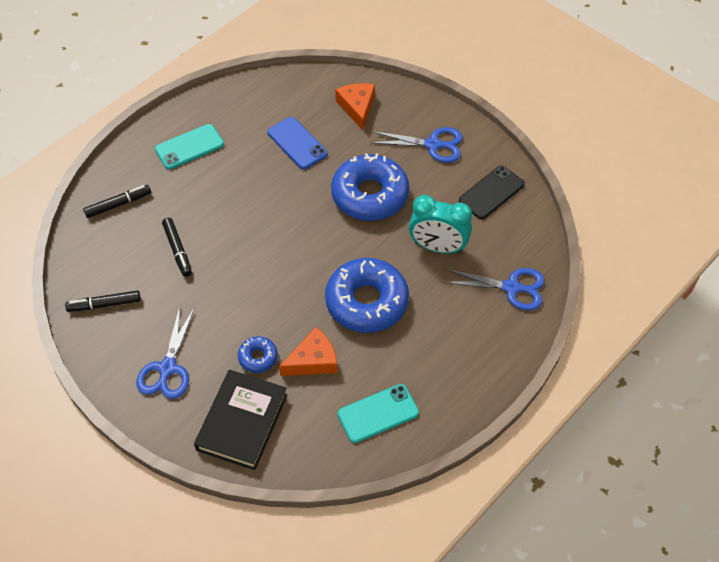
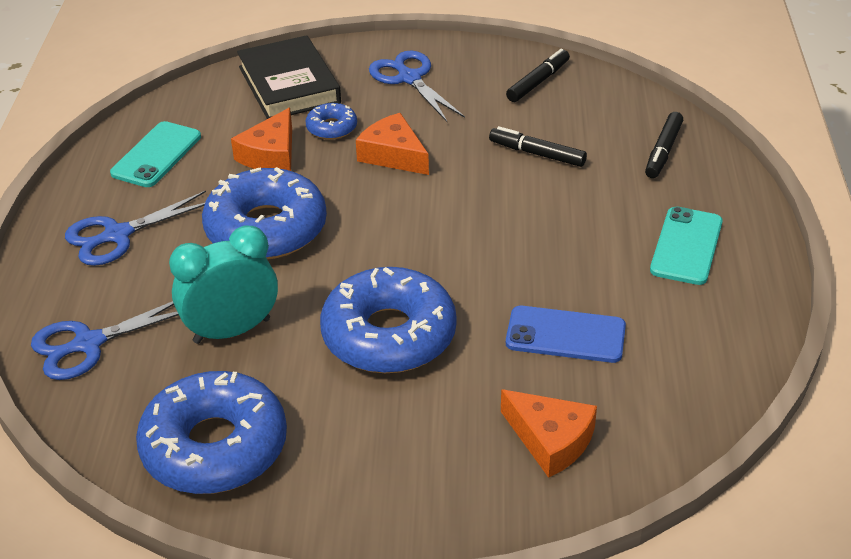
camera: 140 degrees right, 15 degrees down
blue scissors [370,127,463,163] -> blue scissors moved to [65,191,206,266]
black phone [459,166,525,219] -> blue donut [136,371,287,494]
none -> orange cheese [356,113,429,175]

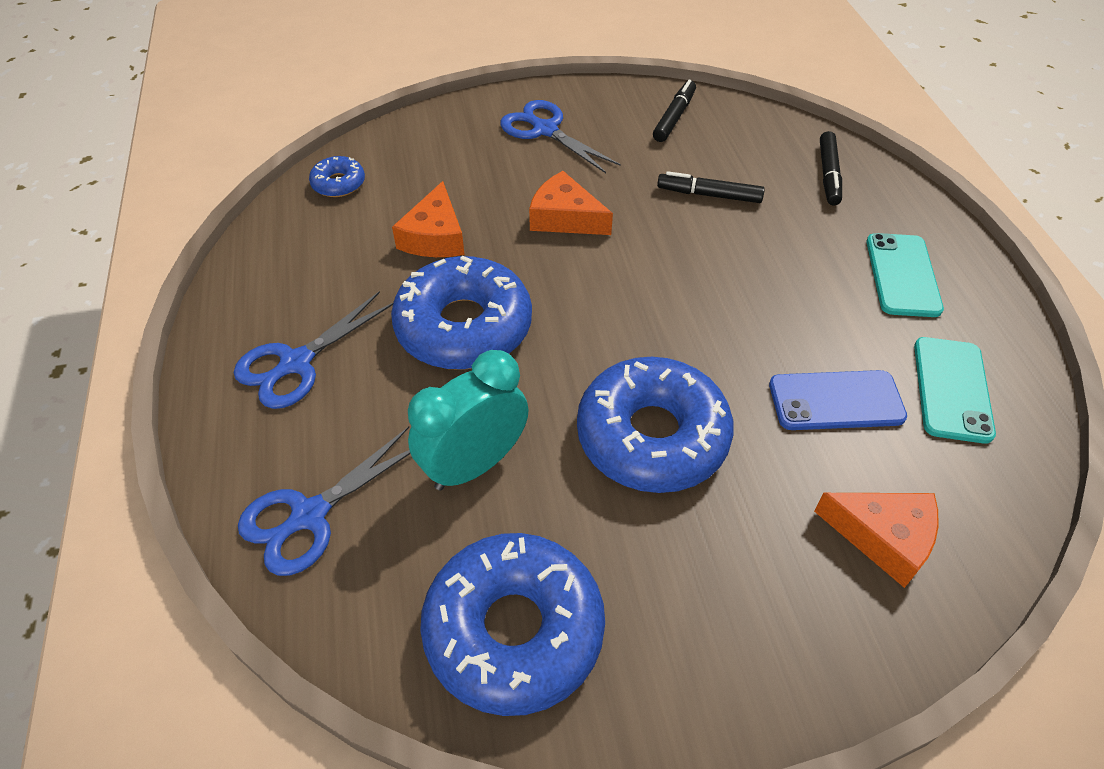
camera: 15 degrees left, 10 degrees up
turquoise phone [110,121,201,187] -> turquoise phone moved to [914,337,996,444]
black book [237,35,341,119] -> none
blue donut [306,103,357,140] -> blue donut moved to [309,156,365,197]

